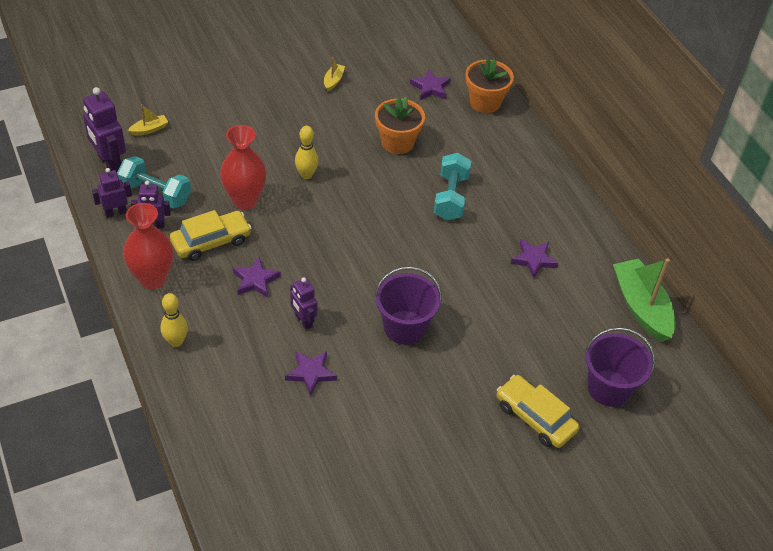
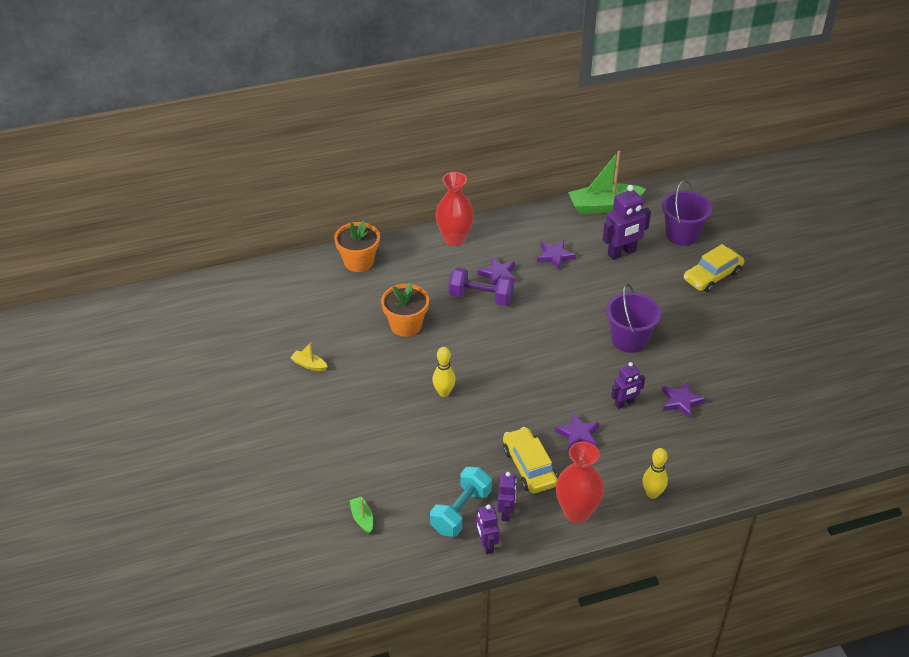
camera: 80 degrees left, 5 degrees down
purple robot [83,87,126,172] -> purple robot moved to [603,185,651,260]
yellow boat [128,104,168,136] -> green boat [349,496,373,534]
red vase [220,125,266,210] -> red vase moved to [435,172,474,246]
purple star [410,69,451,100] -> purple star moved to [478,257,516,285]
turquoise dumbbell [434,153,471,221] -> purple dumbbell [449,267,514,306]

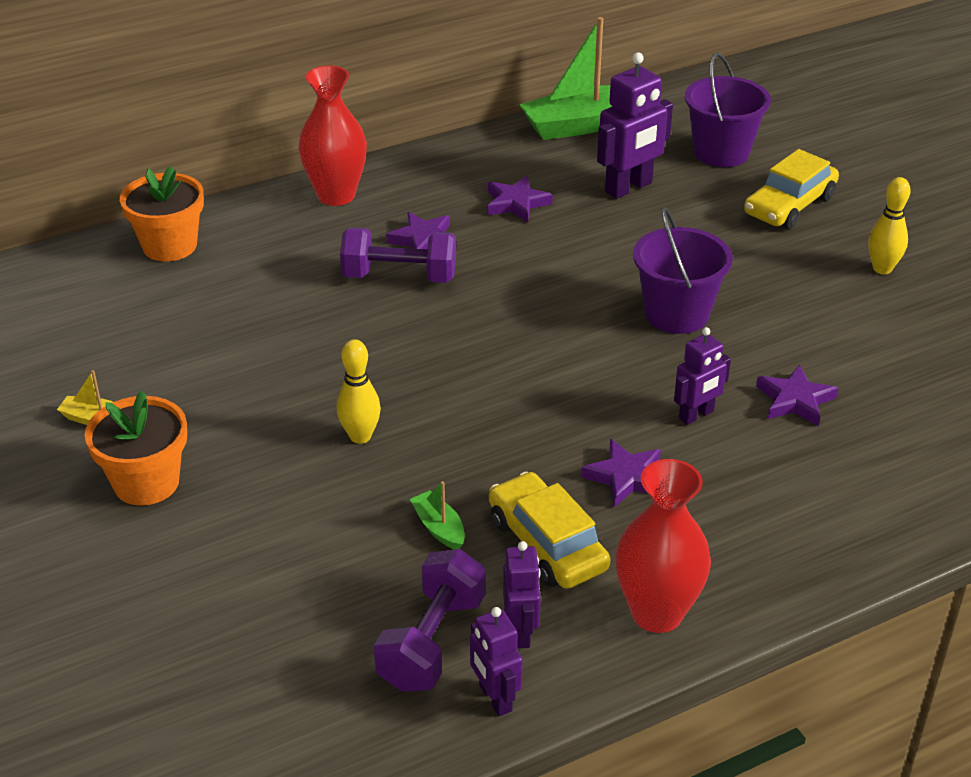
camera: 10 degrees left, 5 degrees down
green boat [349,496,373,534] -> green boat moved to [410,481,465,549]
orange flower pot [381,283,429,337] -> orange flower pot moved to [85,391,187,506]
turquoise dumbbell [430,467,492,537] -> purple dumbbell [374,549,486,692]
yellow bowling pin [643,448,668,499] -> yellow bowling pin moved to [868,177,911,274]

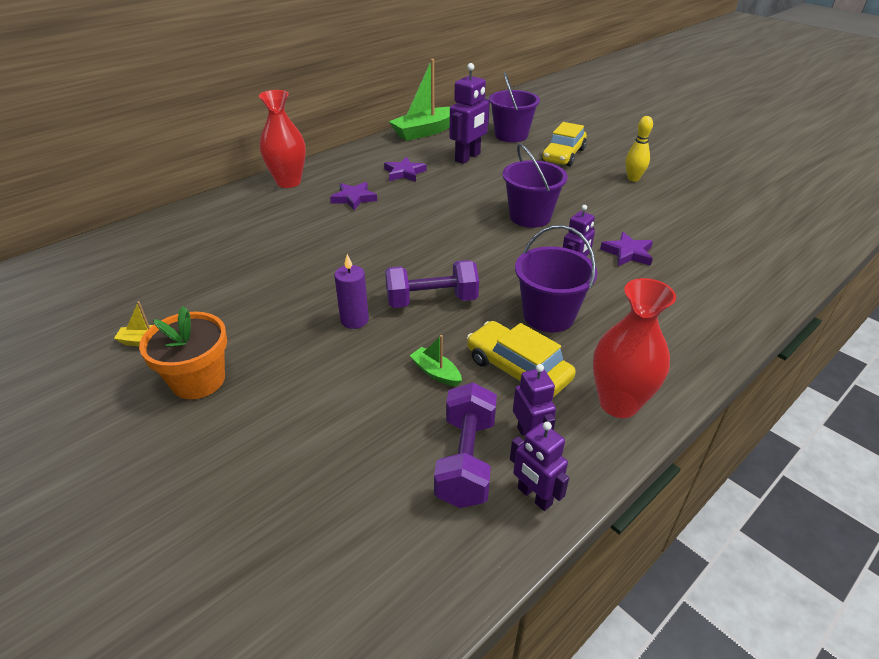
camera: 15 degrees left, 0 degrees up
orange flower pot [120,166,204,262] -> none
yellow bowling pin [337,339,381,444] -> purple candle [334,254,369,329]
purple dumbbell [340,228,456,283] -> purple dumbbell moved to [385,260,479,308]
purple star [581,439,661,507] -> purple bucket [515,225,597,332]

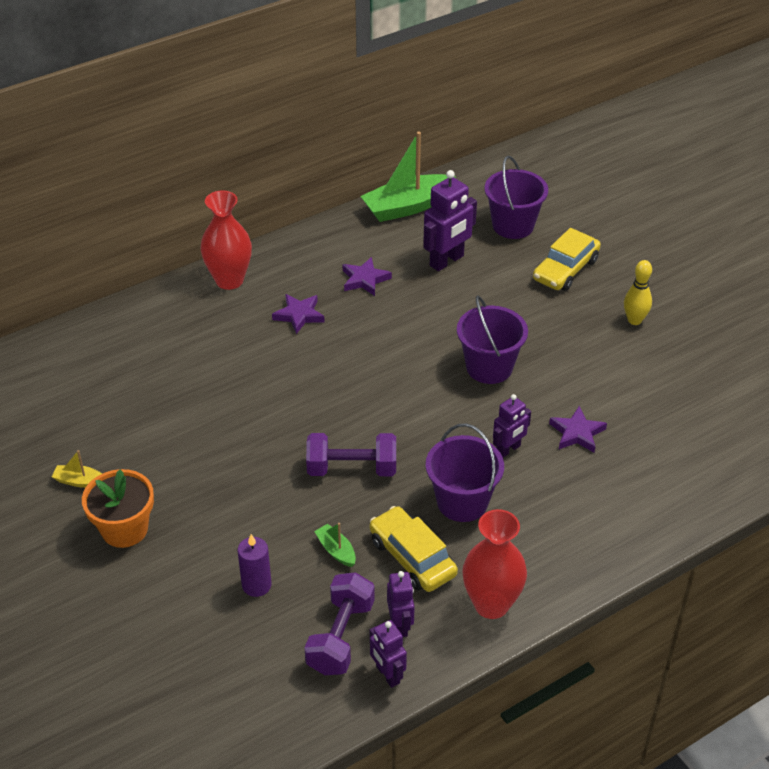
camera: 10 degrees right, 5 degrees up
purple candle [334,254,369,329] -> purple candle moved to [238,534,272,597]

